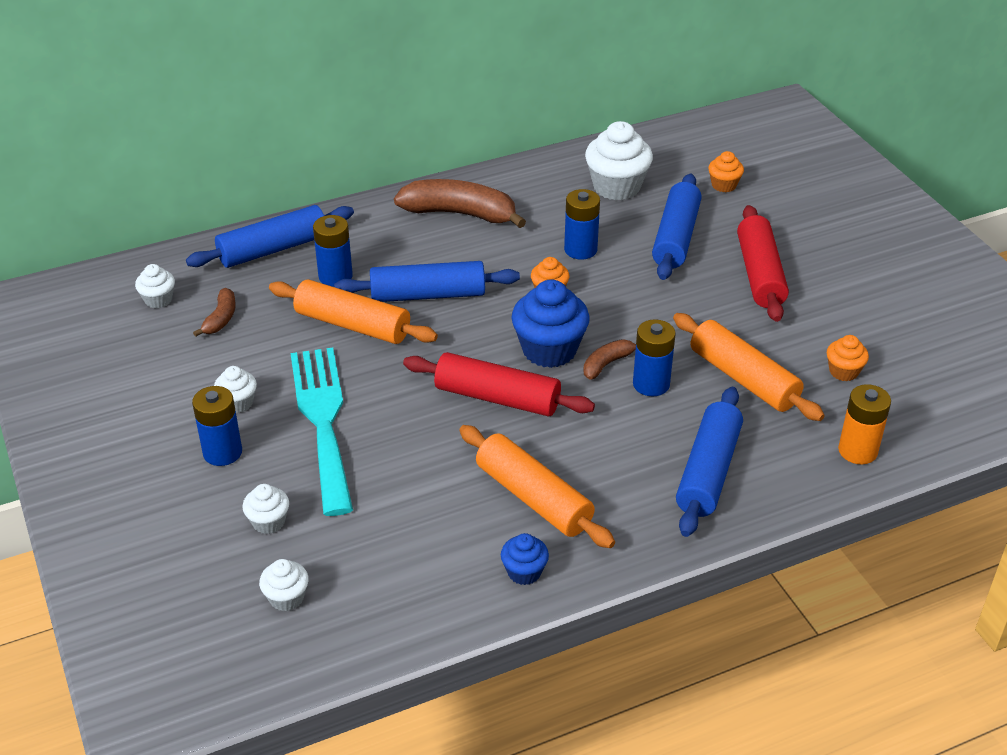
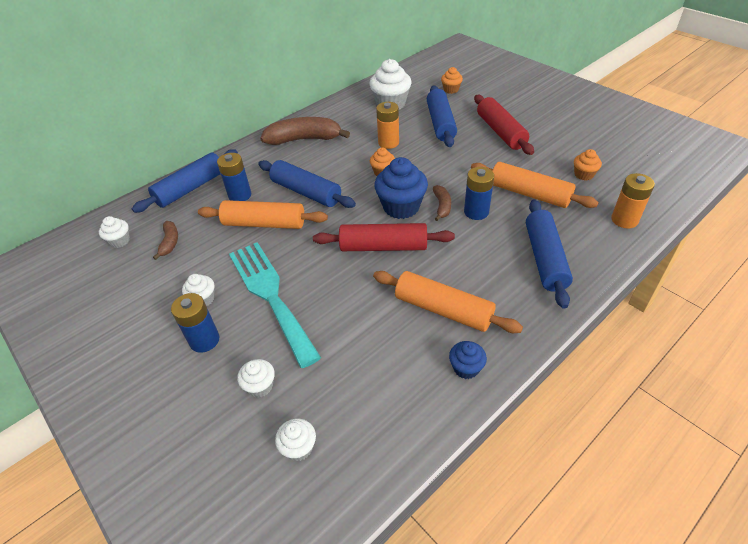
camera: 15 degrees left, 5 degrees up
blue rolling pin [334,261,520,302] -> blue rolling pin turned 60 degrees clockwise [258,160,356,208]
blue battery [564,189,600,260] -> orange battery [376,102,399,149]
brown banana [583,339,636,380] -> brown banana turned 150 degrees clockwise [433,185,451,221]

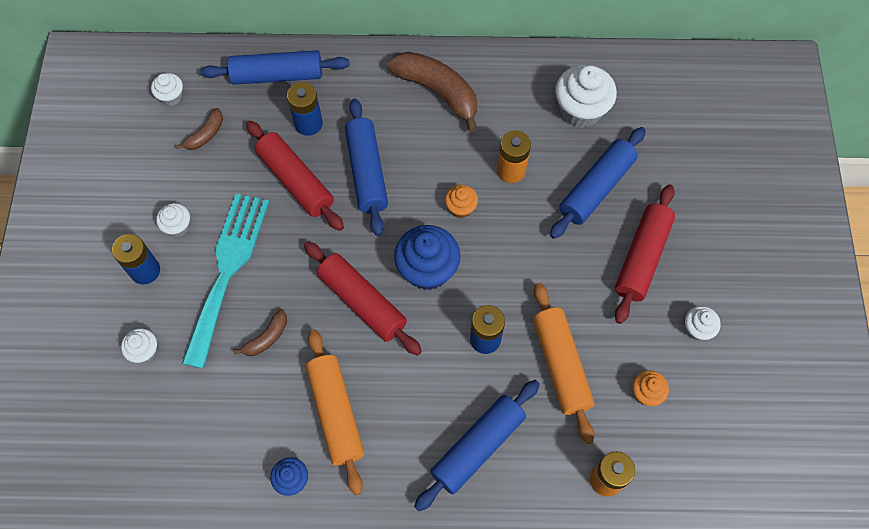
camera: 40 degrees right, 20 degrees up
orange rolling pin [198,200,328,229] -> red rolling pin [246,120,344,231]
white cupcake [275,419,316,461] -> white cupcake moved to [685,306,721,341]
brown banana [433,185,451,221] -> brown banana moved to [233,309,287,356]
orange cupcake [441,67,463,94] -> none

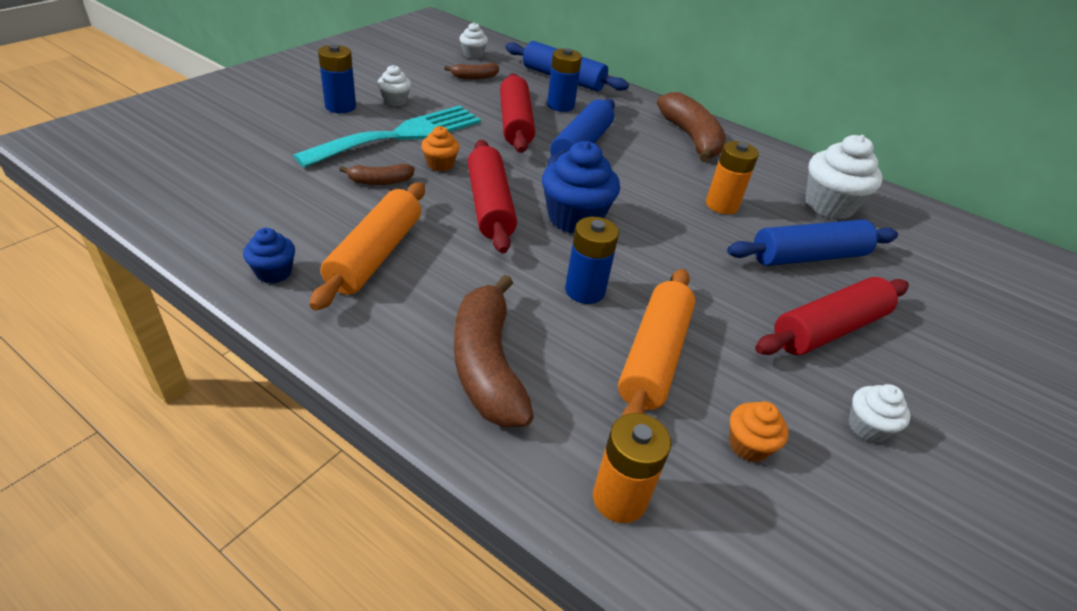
camera: 30 degrees right, 25 degrees down
white cupcake [121,328,157,363] -> none
blue rolling pin [414,380,540,511] -> brown banana [454,275,534,427]
orange cupcake [445,185,478,218] -> orange cupcake moved to [421,126,459,172]

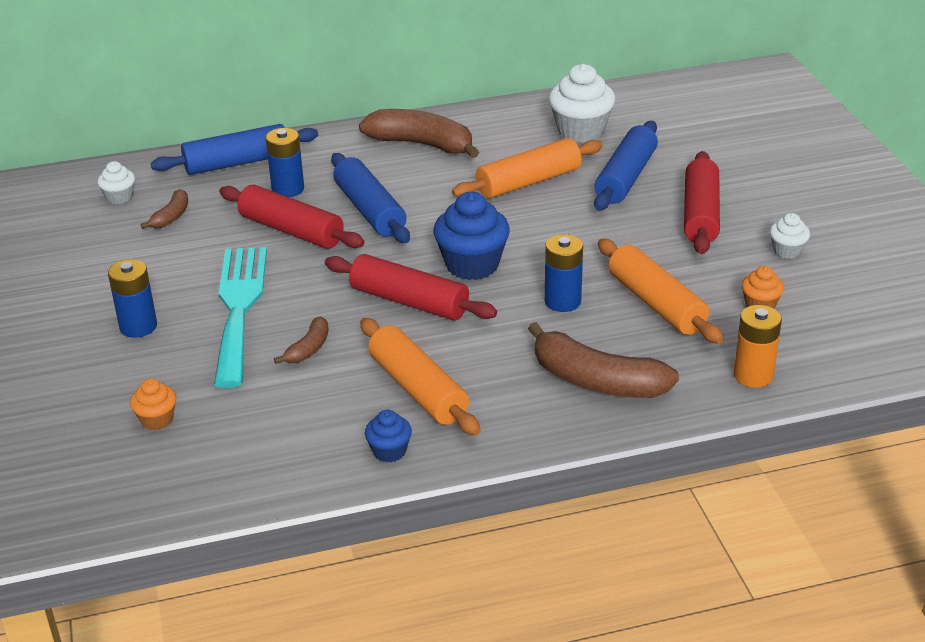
camera: 45 degrees left, 5 degrees down
white cupcake [377,65,411,106] -> none
orange cupcake [421,126,459,172] -> orange cupcake moved to [130,379,176,430]
orange battery [706,141,759,214] -> orange rolling pin [452,138,603,199]

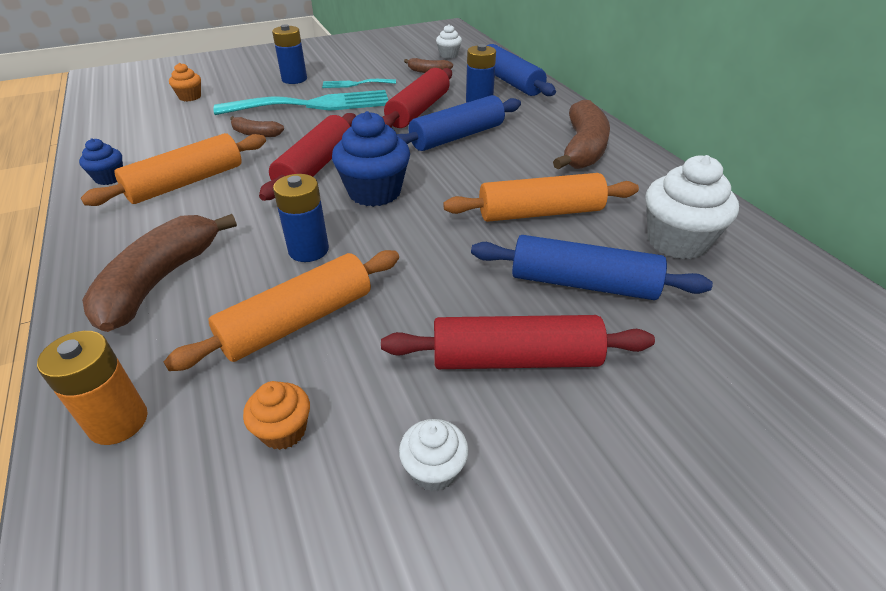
camera: 80 degrees right, 5 degrees up
orange rolling pin [452,138,603,199] -> orange rolling pin turned 60 degrees counterclockwise [443,173,639,222]
none -> turquoise fork [322,79,396,88]

